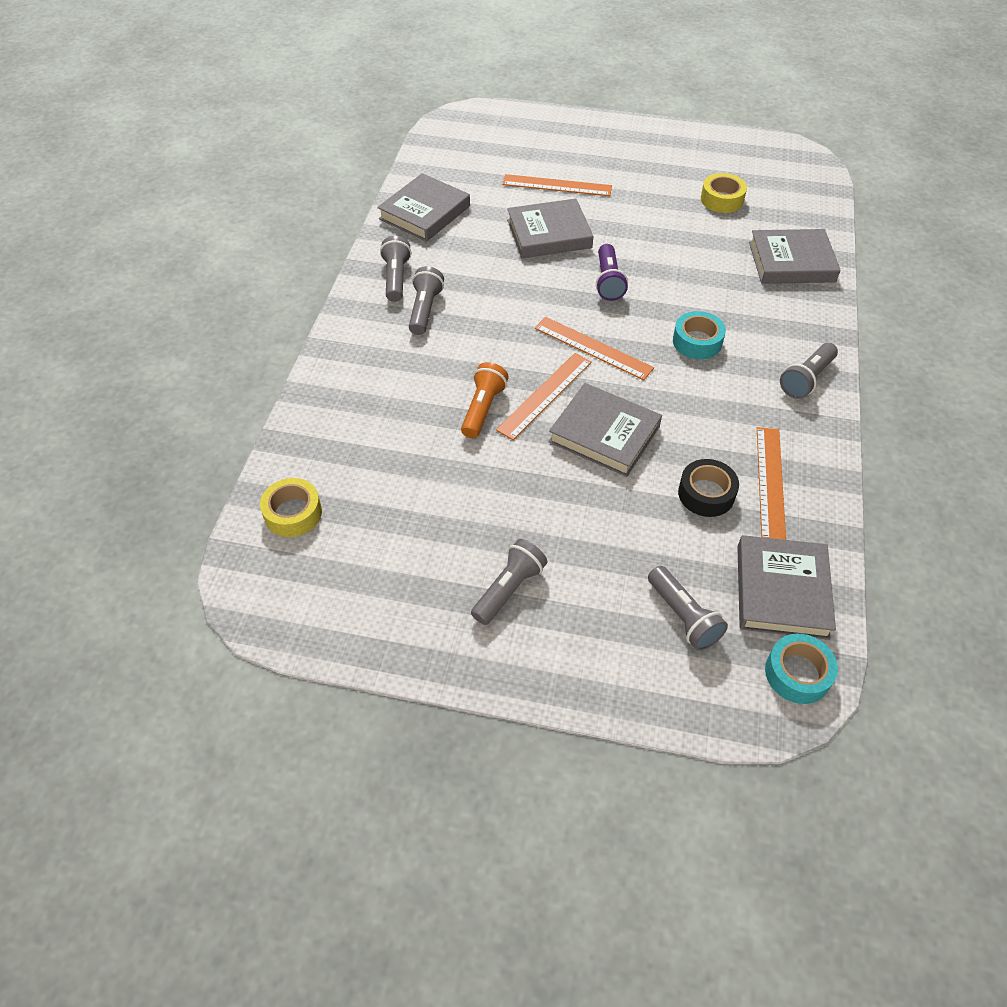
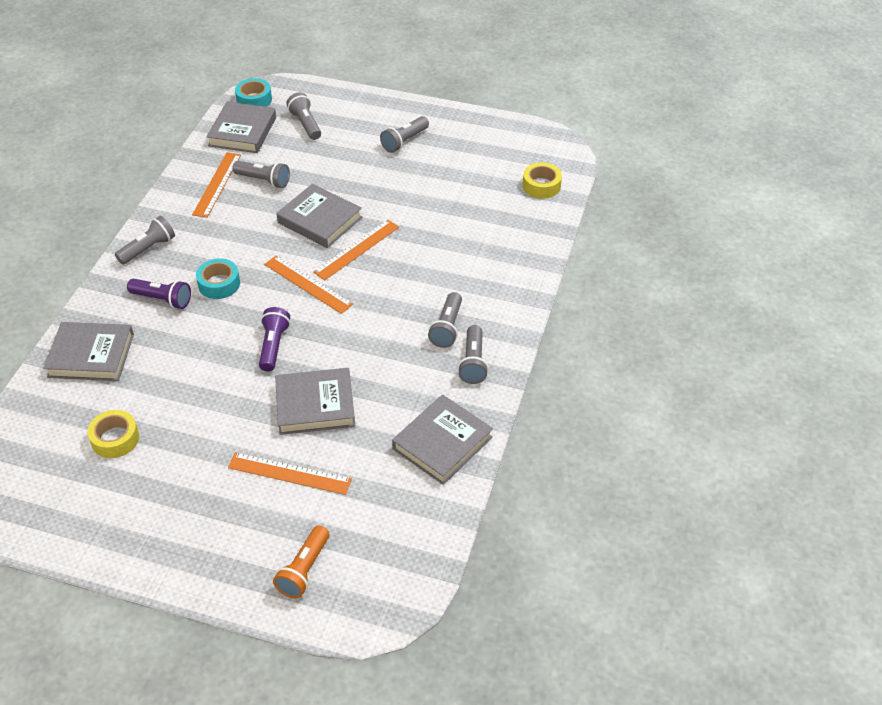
camera: 175 degrees left, 5 degrees down
orange flashlight [461,362,509,438] -> orange flashlight moved to [273,526,329,599]
black tape [678,459,739,517] -> grey flashlight [232,161,290,188]
none -> purple flashlight [127,279,191,309]

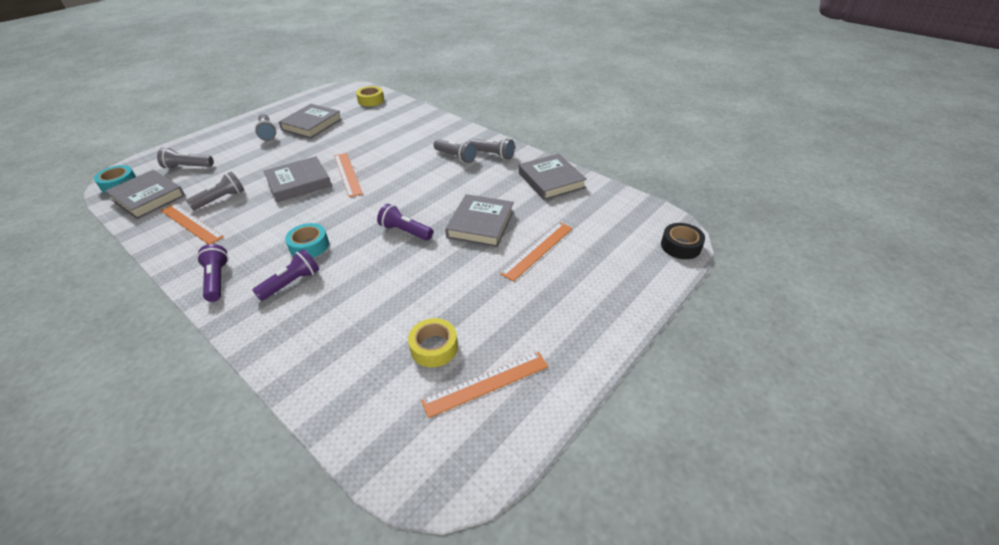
camera: 65 degrees left, 5 degrees down
grey book [43,322,134,381] -> grey book moved to [279,104,342,139]
grey flashlight [115,216,175,265] -> purple flashlight [197,244,229,302]
orange ruler [264,255,353,314] -> orange ruler moved to [421,352,548,418]
orange flashlight [273,526,329,599] -> none
none -> black tape [661,223,705,259]

